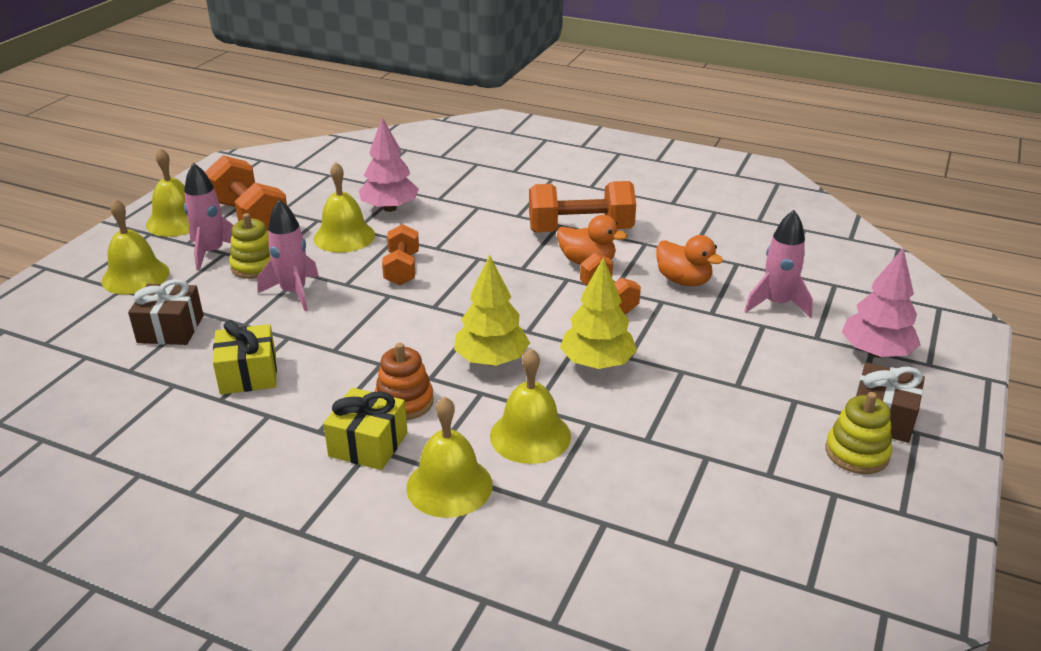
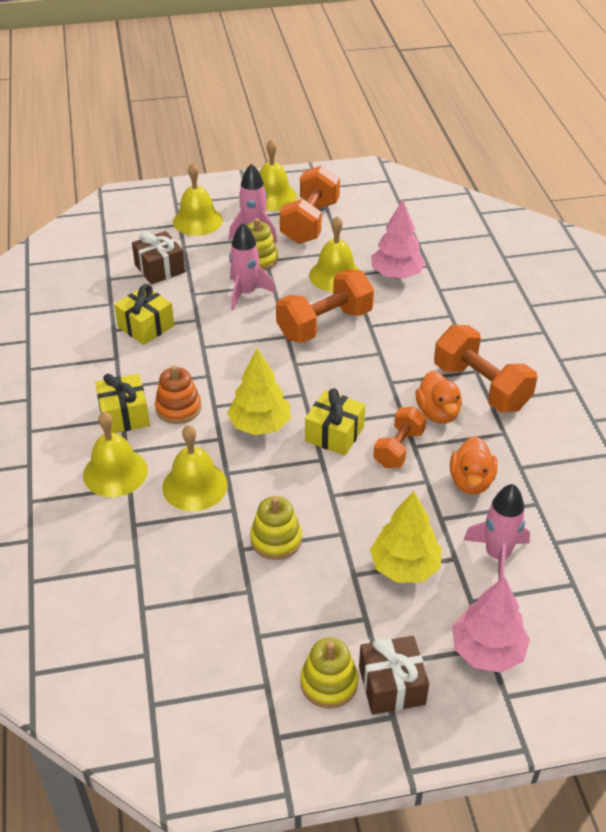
camera: 55 degrees right, 10 degrees up
orange dumbbell [382,224,419,285] -> orange dumbbell [276,269,374,343], size x1.63
yellow tree [560,257,637,369] -> yellow tree moved to [370,491,442,583]
none -> yellow stacking toy [250,496,302,560]
none -> yellow gift [305,388,365,456]

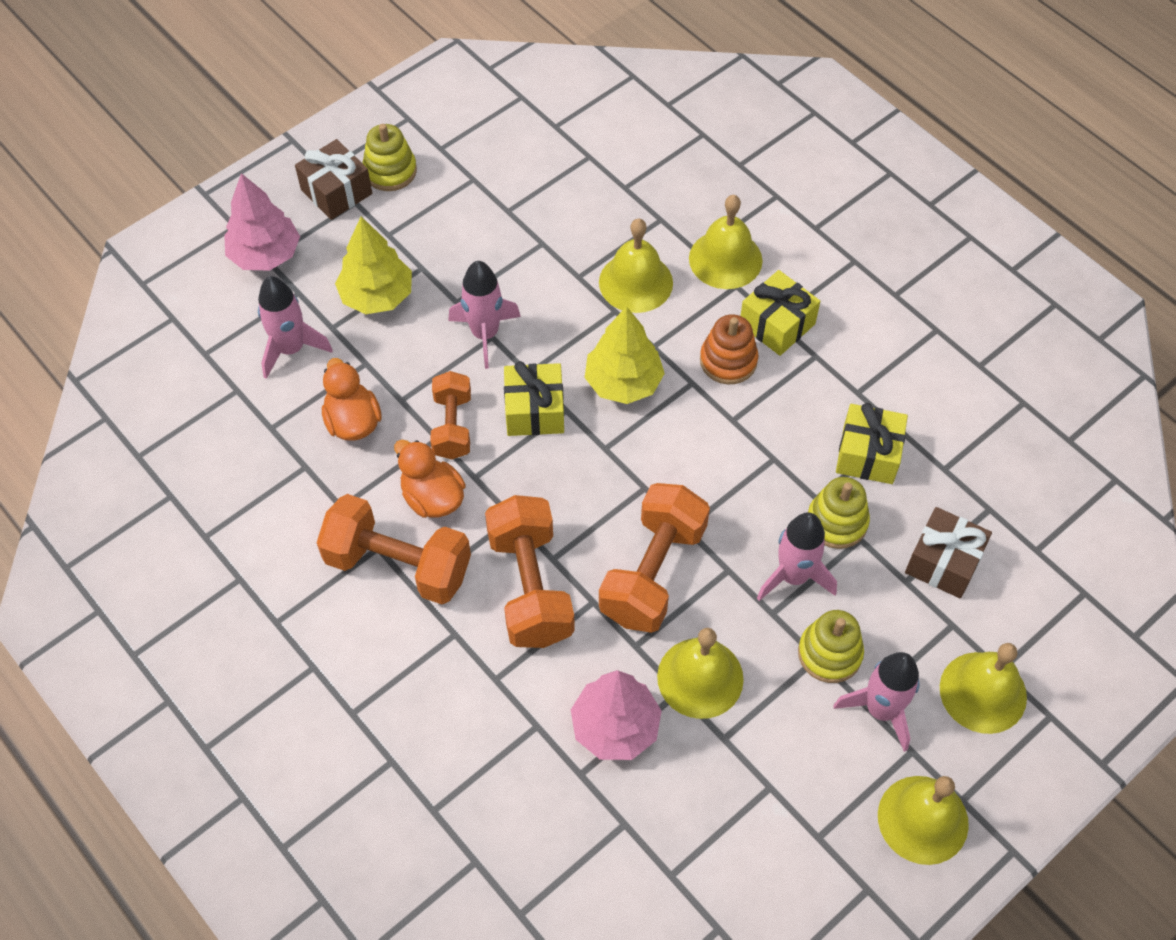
camera: 150 degrees right, 15 degrees up
yellow stacking toy [250,496,302,560] -> yellow stacking toy moved to [808,477,870,549]
orange dumbbell [280,165,340,244] -> orange dumbbell moved to [485,495,575,648]
none -> pink rocket [448,261,521,369]

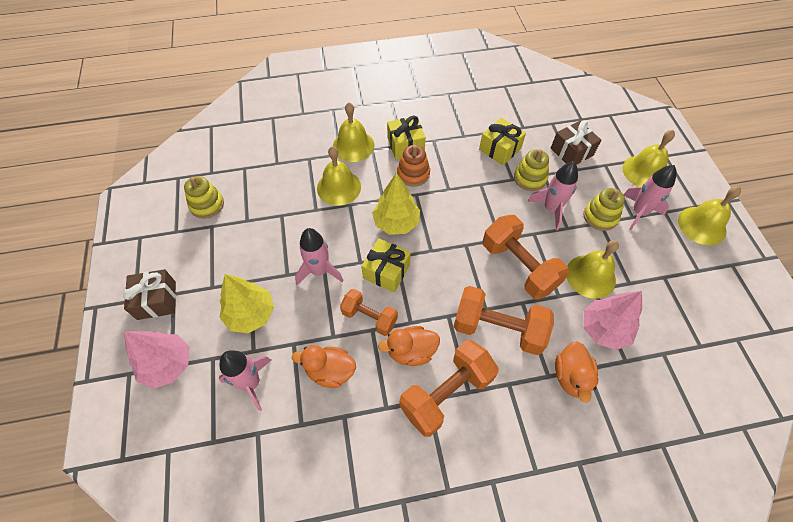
camera: 60 degrees left, 0 degrees up
yellow stacking toy [362,124,417,191] -> yellow stacking toy moved to [184,176,224,219]
none -> orange duck [555,341,598,403]

